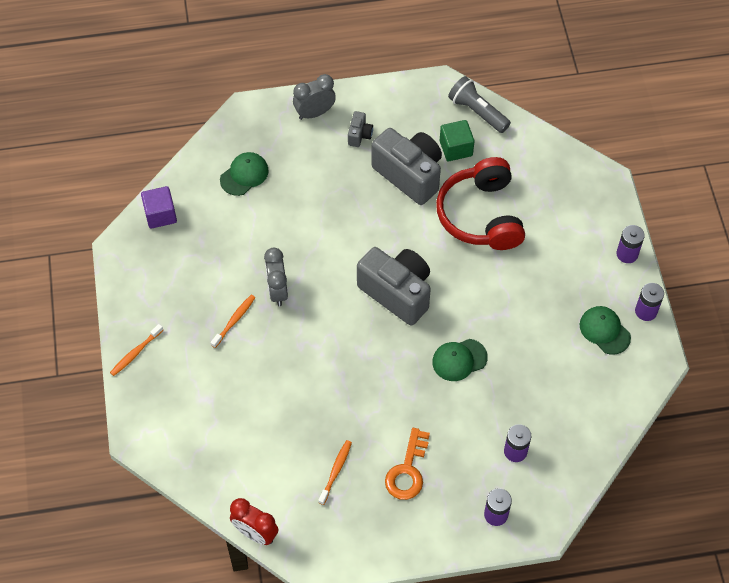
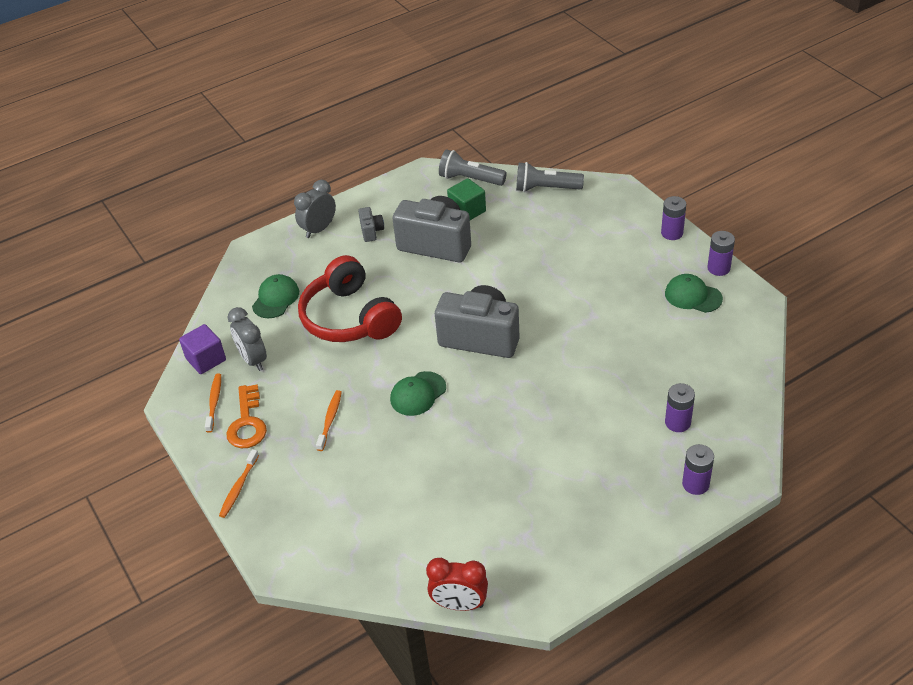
camera: 20 degrees left, 15 degrees down
grey clock [264,248,288,306] -> grey clock moved to [228,307,267,371]
orange toothbrush [318,440,352,505] -> orange toothbrush moved to [205,374,221,433]
orange key [385,428,430,500] -> orange key moved to [226,384,267,448]
green cap [432,339,488,381] -> green cap moved to [390,371,446,416]
red headphones [436,157,525,250] -> red headphones moved to [298,255,402,342]
none -> grey flashlight [516,162,584,192]

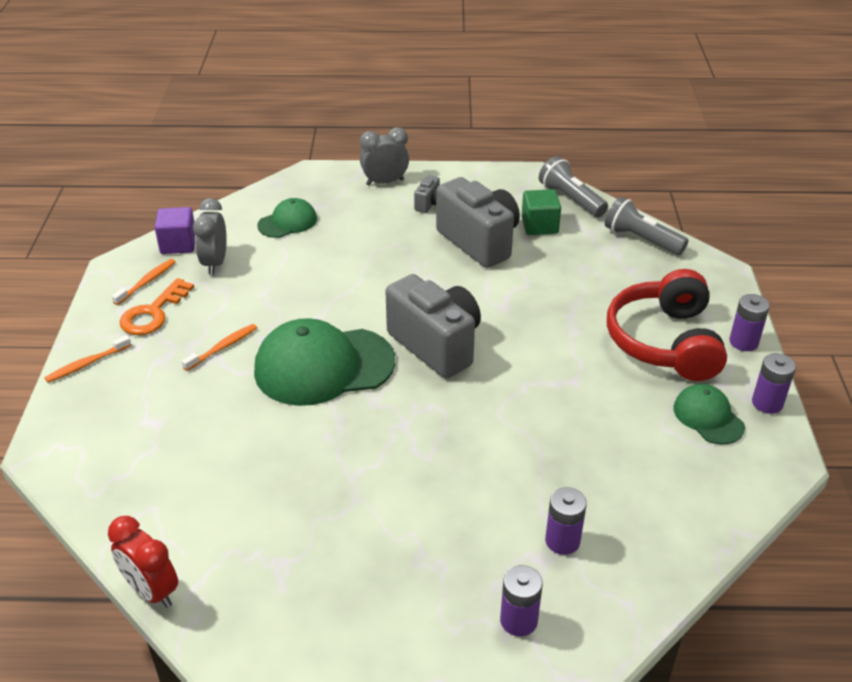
camera: 30 degrees right, 5 degrees down
red headphones [298,255,402,342] -> red headphones moved to [607,269,727,381]
green cap [390,371,446,416] -> green cap [254,318,395,406], size x1.93

